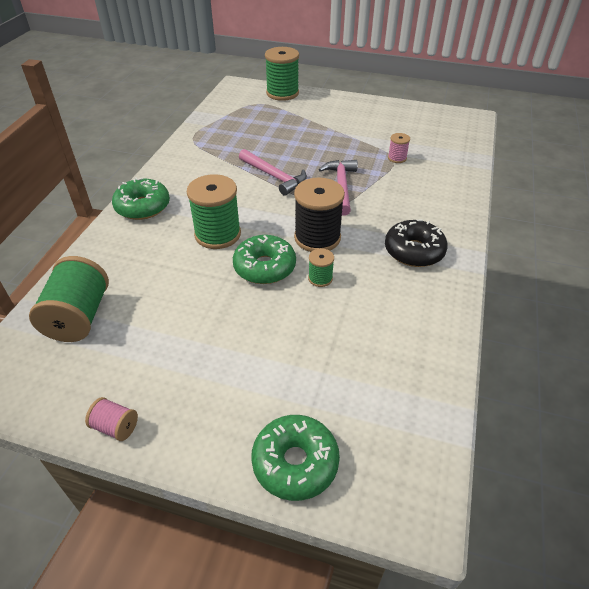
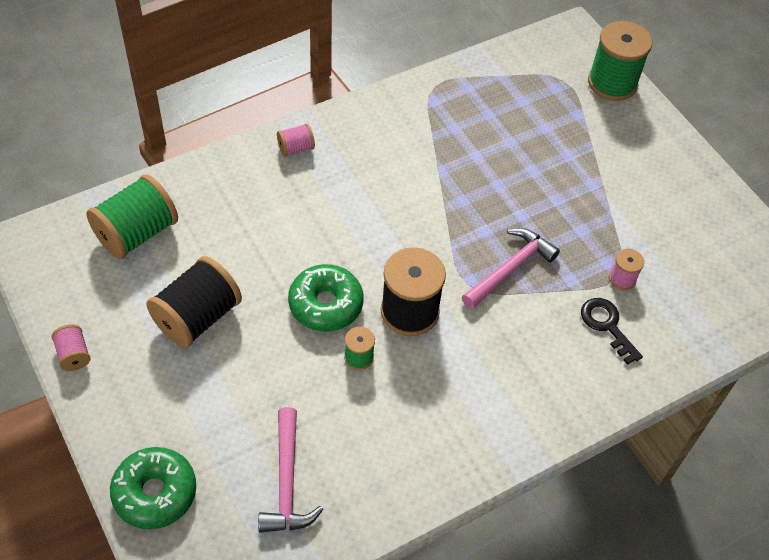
camera: 40 degrees right, 10 degrees up
green donut [112,177,170,220] -> pink spool [277,123,315,157]
green spool [187,174,241,249] -> none
pink hammer [239,149,307,196] -> pink hammer moved to [258,407,323,533]
black donut [385,219,448,267] -> none
none -> black spool [146,256,242,348]
none -> black key [581,298,643,365]

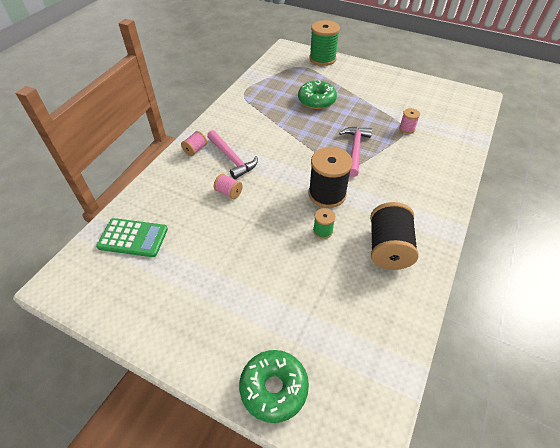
camera: 30 degrees left, 5 degrees down
pink spool [52,324,90,371] -> pink spool moved to [214,174,243,199]
green spool [86,174,178,259] -> green calculator [96,218,168,257]
black spool [146,256,242,348] -> black spool moved to [370,202,418,270]
pink hammer [258,407,323,533] -> pink hammer moved to [207,130,258,179]
green donut [288,264,363,332] -> green donut moved to [298,80,337,109]
black key [581,298,643,365] -> none

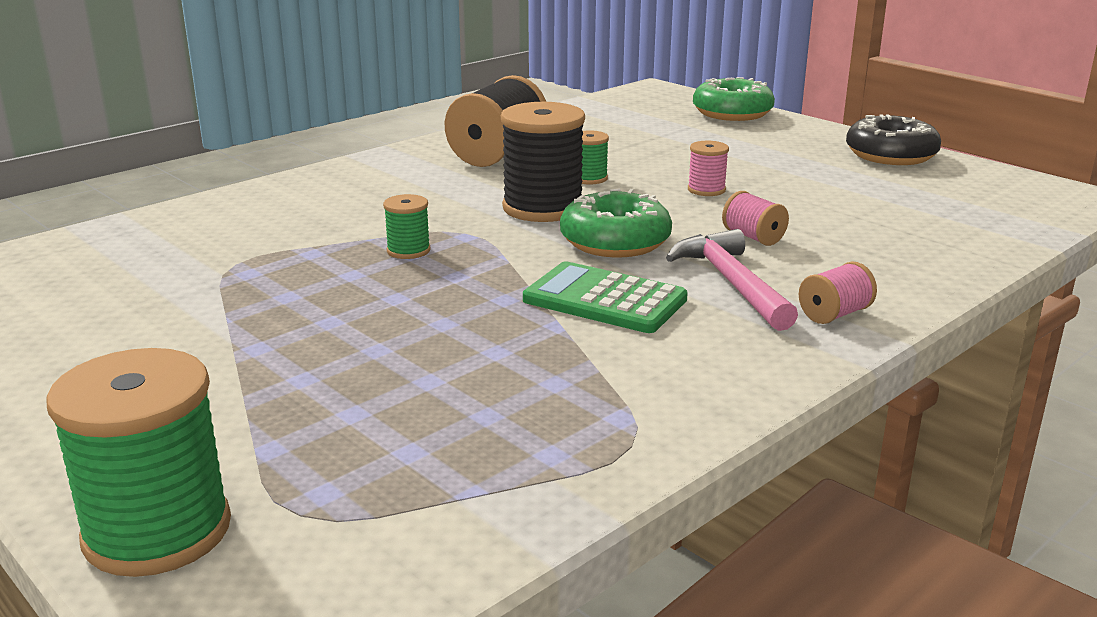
camera: 160 degrees left, 25 degrees down
green calculator [96,218,168,257] -> green calculator moved to [523,261,688,333]
green donut [298,80,337,109] -> green donut moved to [560,188,672,257]
pink hammer [339,127,372,177] -> green spool [383,194,431,259]
pink spool [399,108,420,134] -> pink spool moved to [688,141,729,196]
none -> black donut [846,114,941,165]

